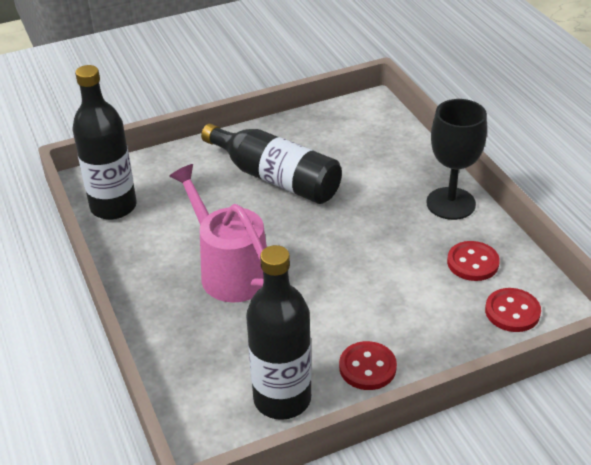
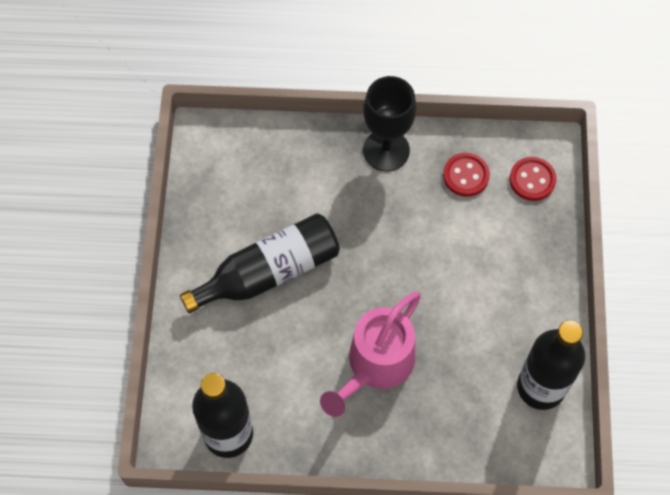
camera: 65 degrees left, 25 degrees up
pink watering can [169,164,267,302] -> pink watering can turned 45 degrees counterclockwise [320,292,421,417]
red button [339,341,397,390] -> none

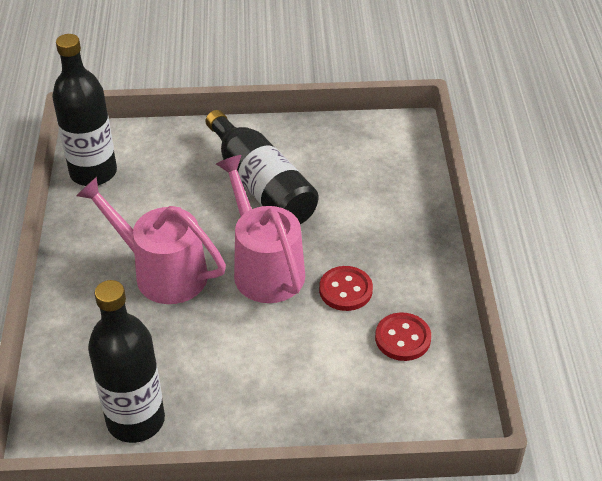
camera: 85 degrees right, 20 degrees down
black goblet [363,76,416,171] -> none
red button [509,157,557,201] -> red button moved to [319,266,373,311]
none -> pink watering can [216,155,305,303]

